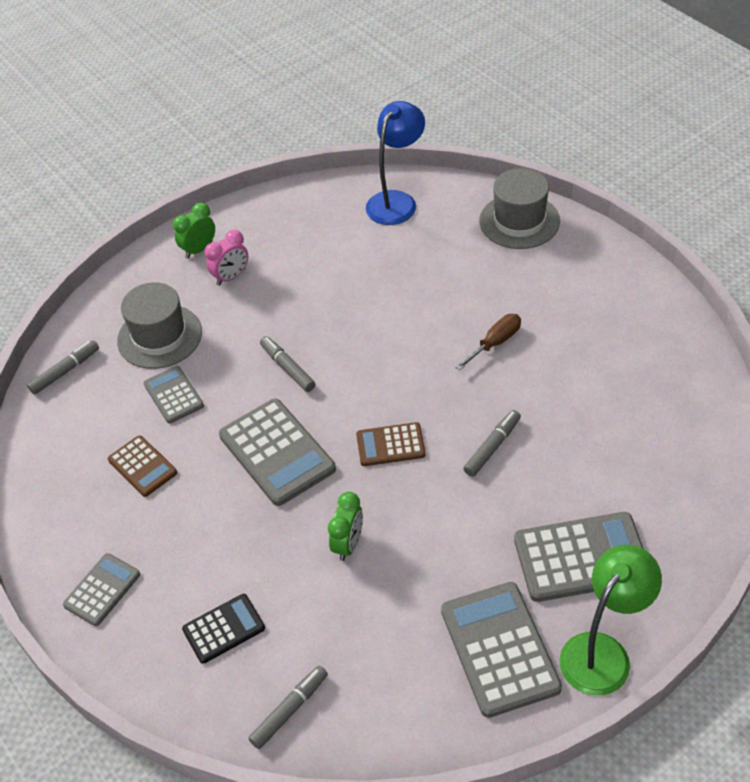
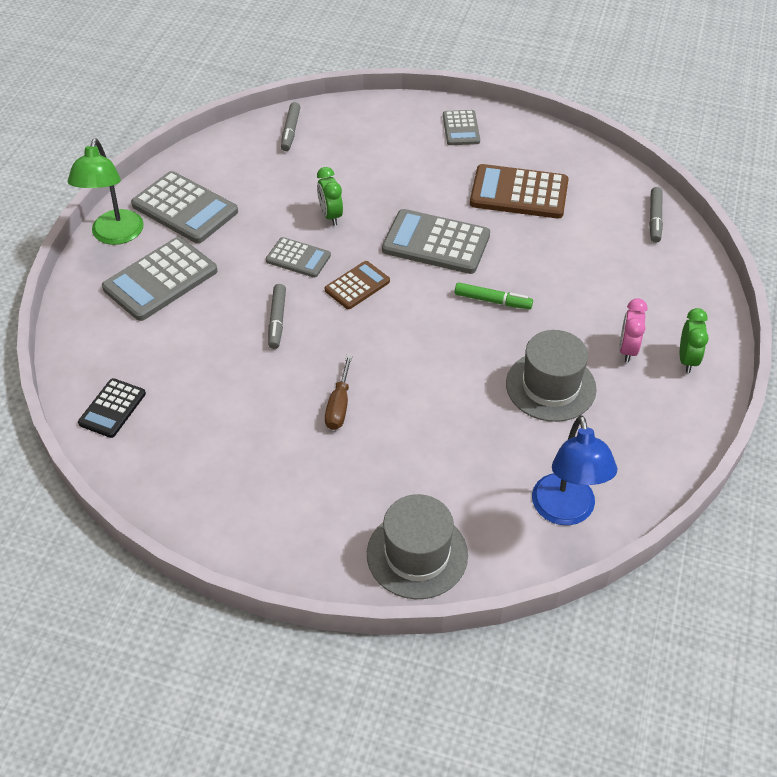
camera: 140 degrees right, 0 degrees up
brown calculator [108,435,177,497] -> brown calculator [470,164,569,219], size x1.73
grey hat [117,282,202,369] -> grey hat moved to [506,330,597,422]
grey calculator [144,366,204,424] -> grey calculator moved to [266,237,331,278]
black calculator [182,594,265,664] -> black calculator moved to [78,378,146,438]
grey marker [260,336,315,392] -> green marker [455,282,533,309]

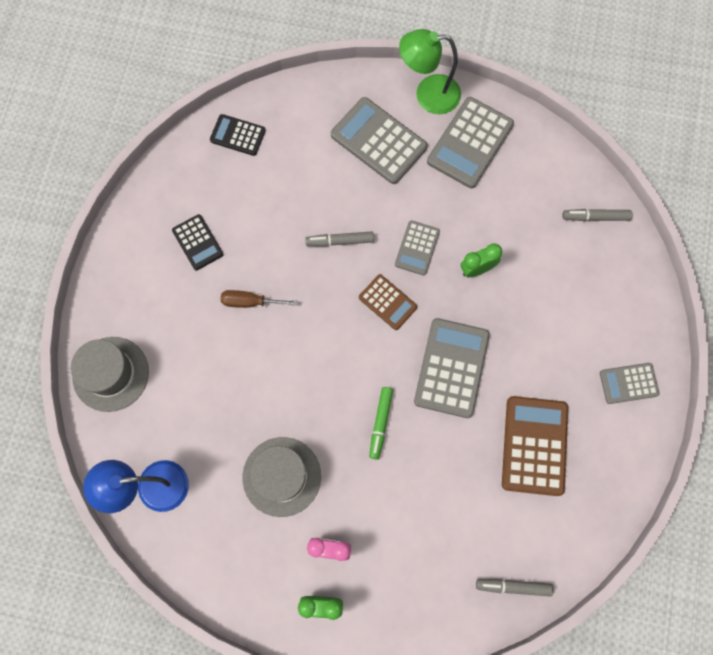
camera: 85 degrees right, 25 degrees up
none -> black calculator [172,214,223,270]

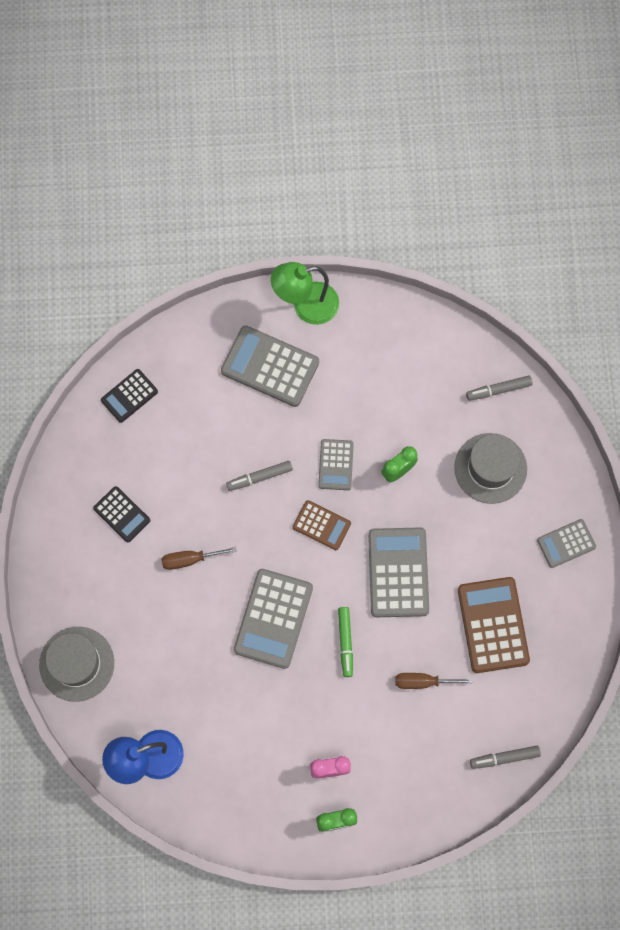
camera: 15 degrees left, 0 degrees up
black calculator [210,114,266,156] -> black calculator turned 45 degrees counterclockwise [101,369,158,423]
grey hat [243,437,321,517] -> grey hat moved to [454,433,527,504]
grey calculator [427,97,514,188] -> grey calculator moved to [234,569,313,669]
none -> brown screwdriver [396,673,473,689]

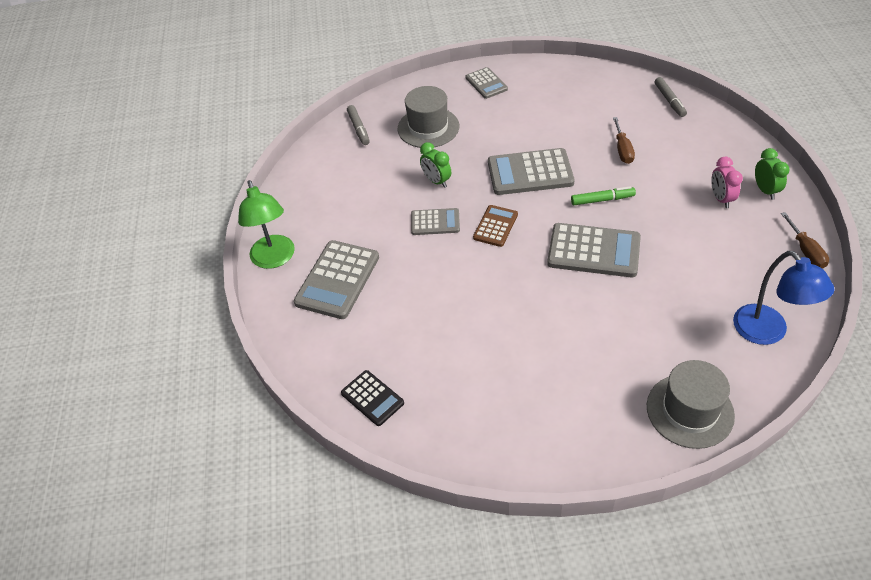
camera: 90 degrees left, 25 degrees down
black calculator [93,486,150,542] -> none
brown screwdriver [161,547,237,570] -> brown screwdriver moved to [781,212,829,269]
grey marker [226,461,293,491] -> none
brown calculator [458,577,530,673] -> none

